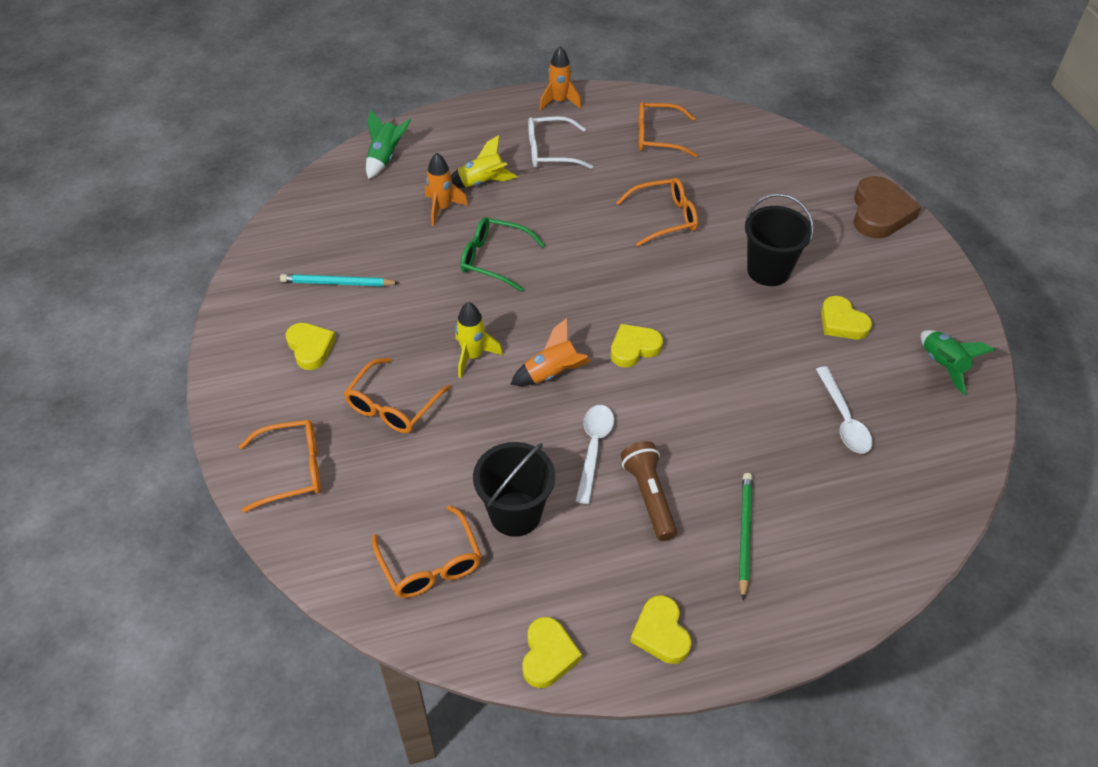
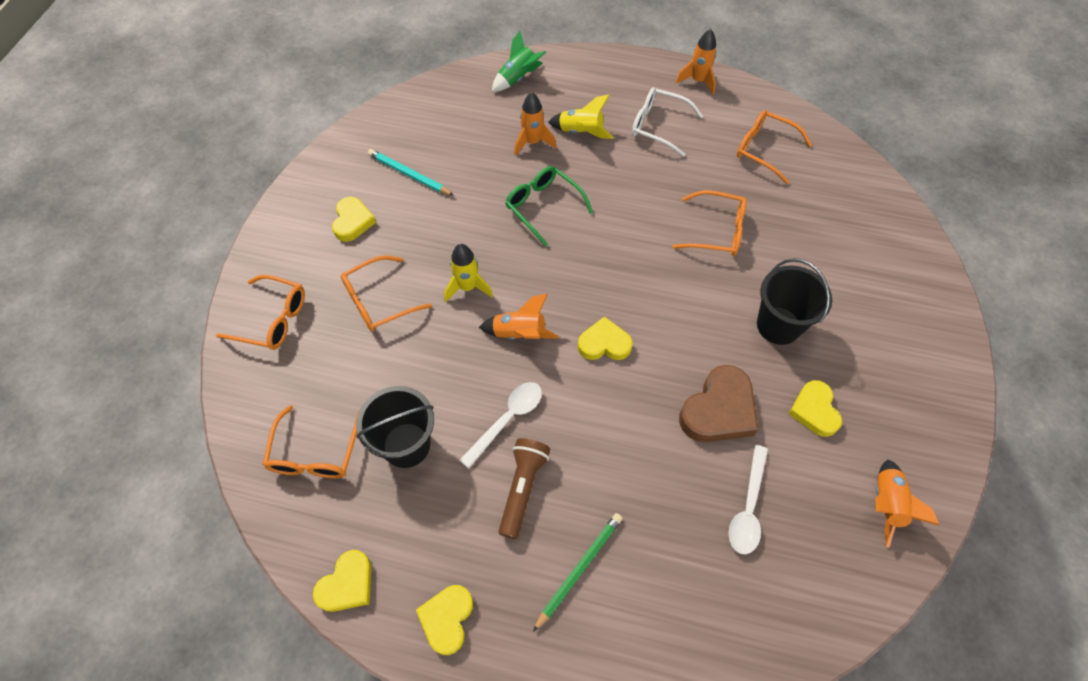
camera: 30 degrees right, 10 degrees up
brown heart [853,176,921,238] -> brown heart moved to [679,365,759,442]
green rocket [921,330,995,395] -> orange rocket [875,460,939,547]

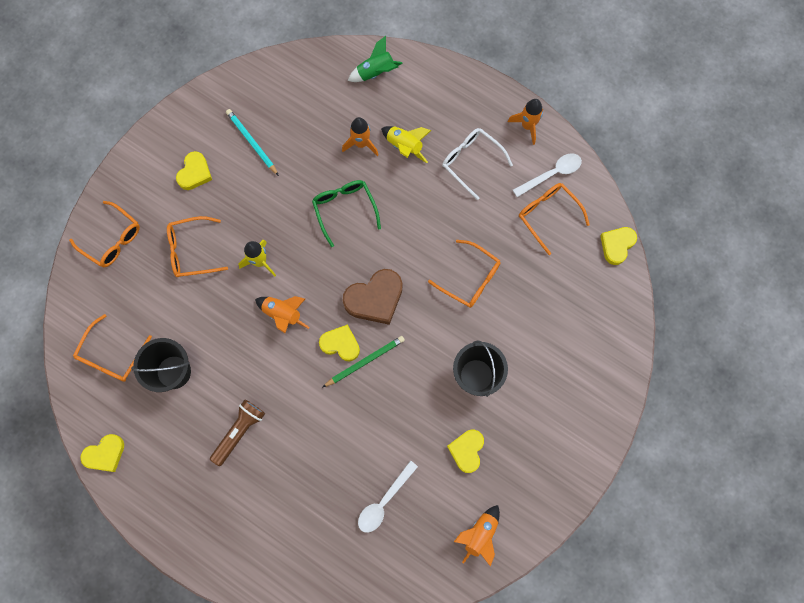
camera: 20 degrees right, 15 degrees up
yellow heart [416,585,473,655] -> yellow heart moved to [600,227,637,265]
white spoon [459,382,542,469] -> white spoon moved to [513,153,582,197]
green pencil [533,513,622,632] -> green pencil moved to [323,336,405,387]
brown heart [679,365,759,442] -> brown heart moved to [343,269,403,325]

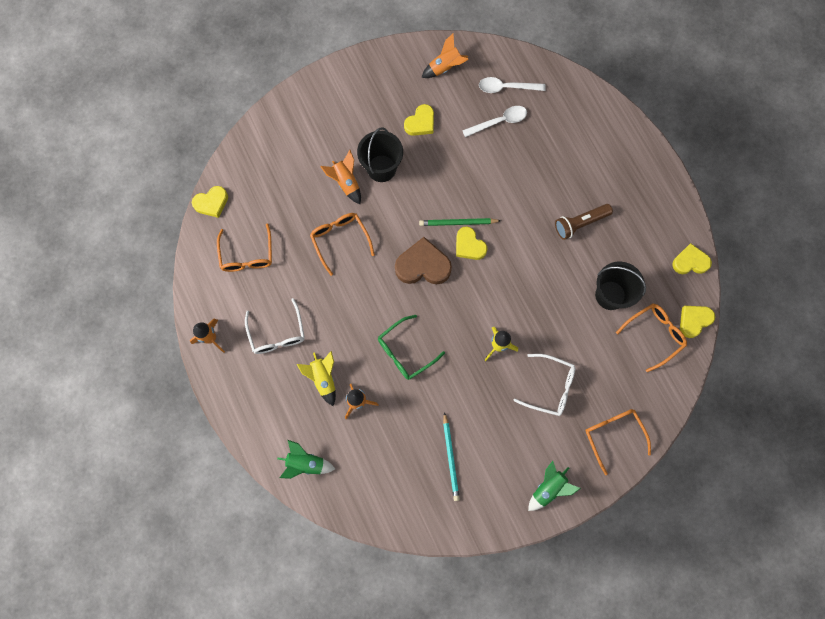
camera: 150 degrees left, 0 degrees up
orange glasses [167,216,228,277] -> white glasses [514,354,575,416]
yellow heart [176,151,212,190] -> yellow heart moved to [680,306,715,338]
orange rocket [255,296,310,333] -> orange rocket moved to [320,150,361,204]
green glasses [312,180,381,247] -> green glasses turned 45 degrees clockwise [378,315,445,380]
white spoon [513,153,582,197] -> white spoon moved to [479,77,546,93]
none -> green rocket [528,461,581,511]

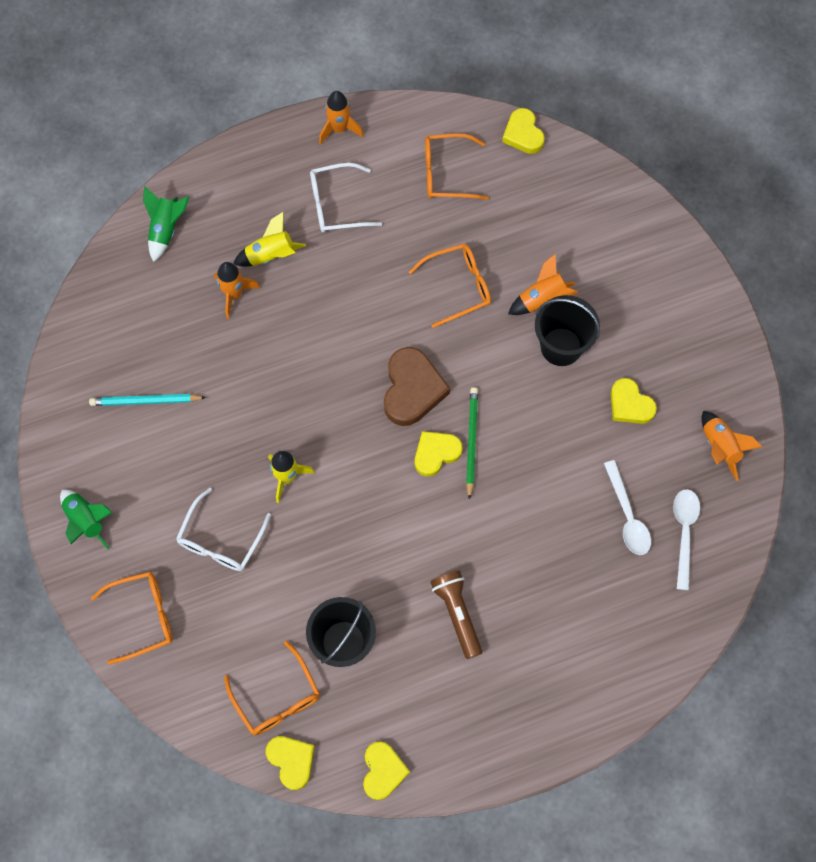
camera: 95 degrees right, 5 degrees down
green glasses [378,315,445,380] -> none

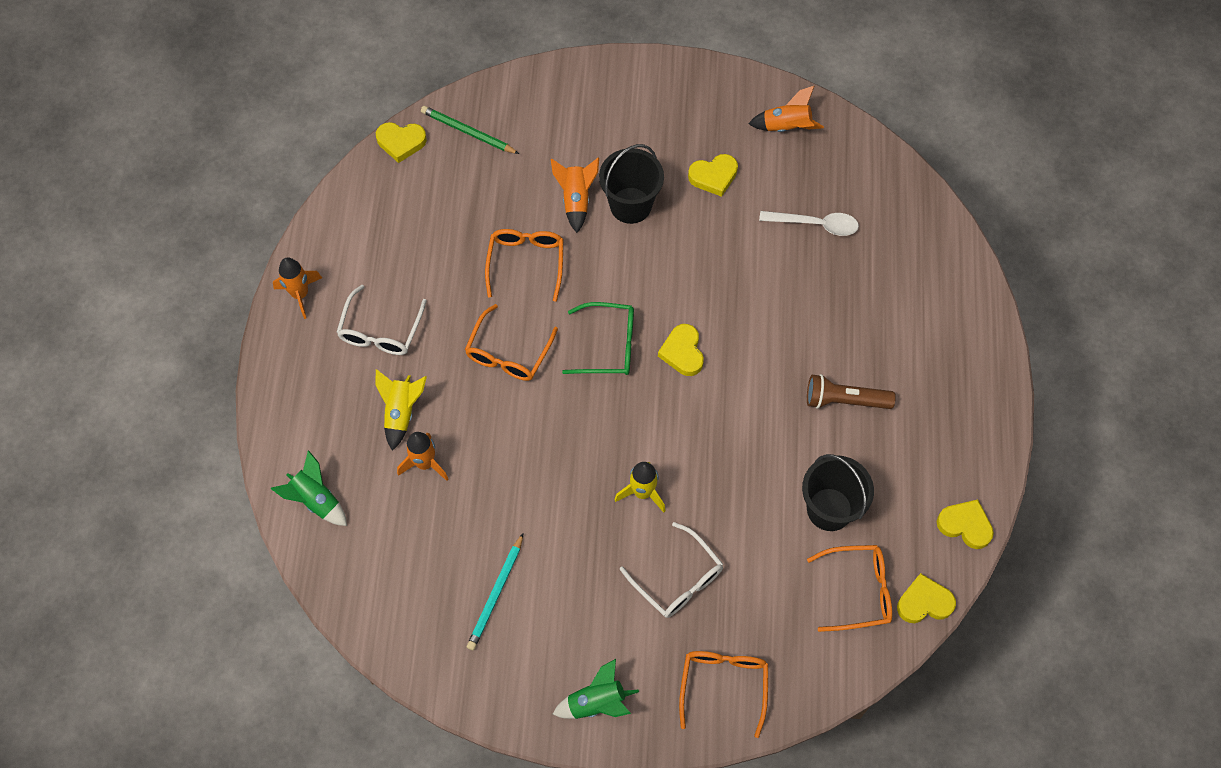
camera: 65 degrees left, 5 degrees down
brown heart [384,347,450,426] -> green glasses [562,302,634,375]
orange glasses [425,133,489,200] -> orange glasses moved to [465,304,558,381]
green pencil [466,387,478,500] -> green pencil moved to [421,106,519,154]
white spoon [673,489,700,590] -> none

